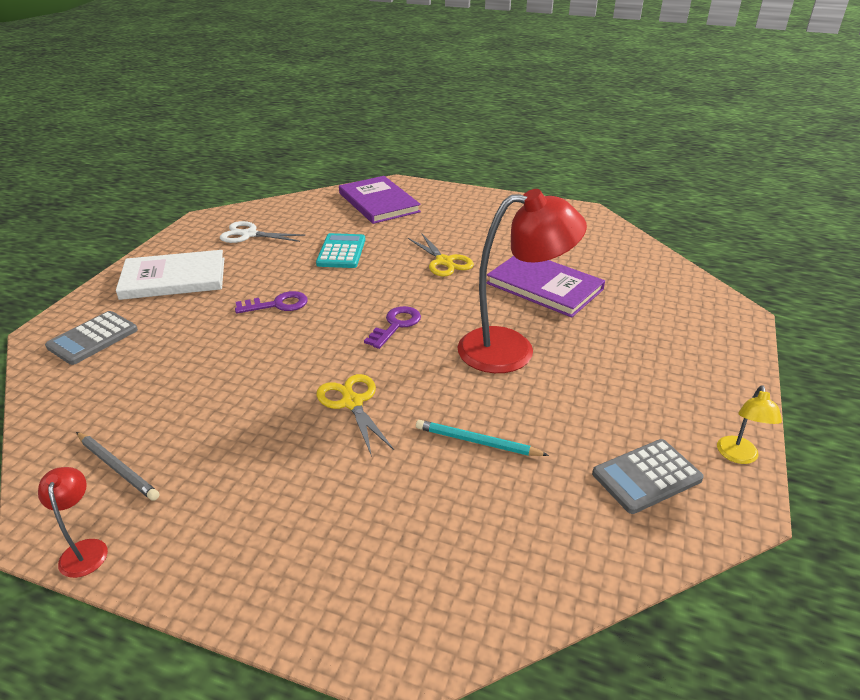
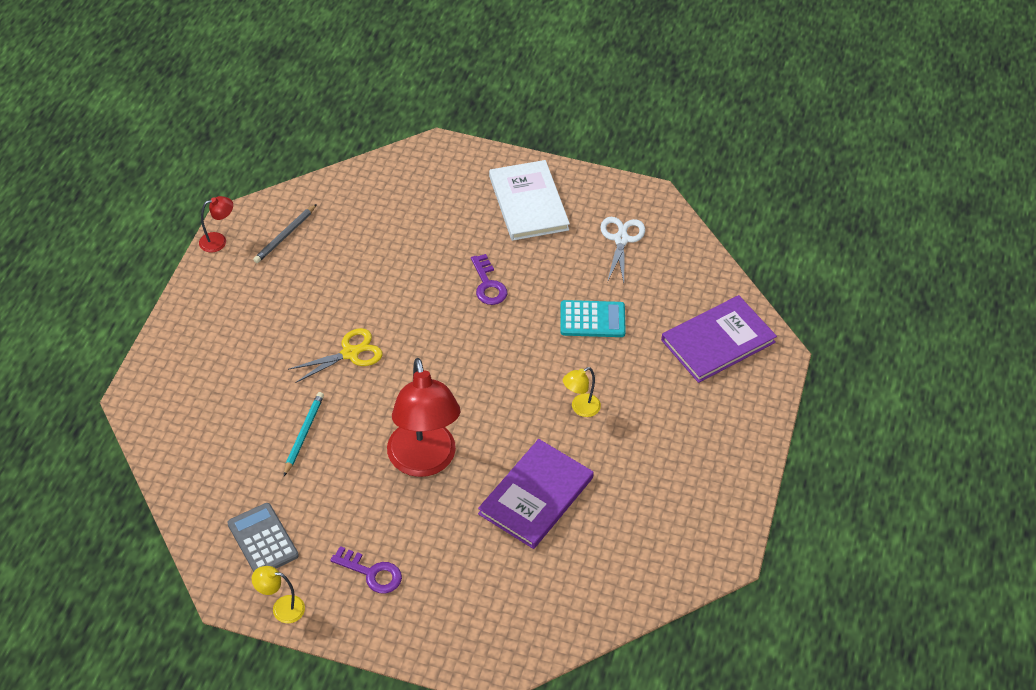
camera: 85 degrees right, 15 degrees up
grey calculator [45,311,138,365] -> none
purple key [364,306,421,349] -> purple key moved to [330,546,402,594]
yellow scissors [408,234,474,277] -> yellow lamp [563,367,601,417]

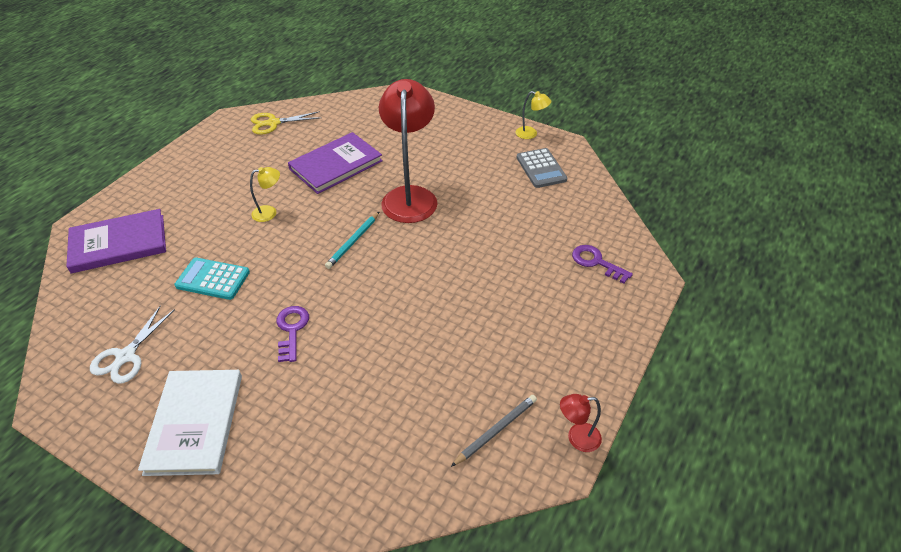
camera: 165 degrees left, 5 degrees down
turquoise pencil [284,392,324,476] -> turquoise pencil moved to [325,212,379,269]
yellow scissors [288,328,382,383] -> yellow scissors moved to [251,111,320,135]
purple key [330,546,402,594] -> purple key moved to [572,245,633,284]

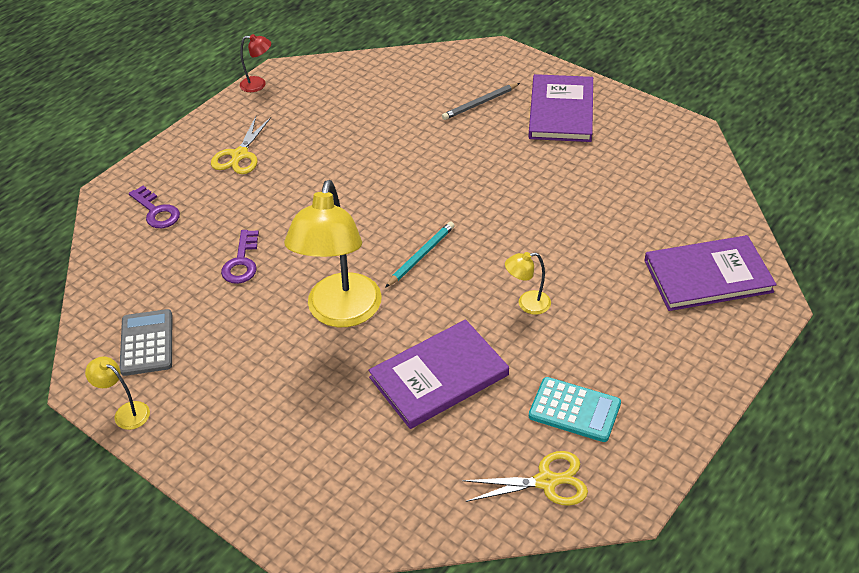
camera: 170 degrees left, 0 degrees up
white scissors [90,305,175,384] -> none
white book [138,370,242,476] -> purple book [529,74,593,142]
turquoise calculator [175,258,250,300] -> turquoise calculator moved to [529,377,621,442]
purple key [276,306,309,362] -> purple key moved to [221,230,259,284]
red lamp [379,79,437,223] -> yellow lamp [284,180,382,327]
grey pencil [451,395,537,467] -> grey pencil moved to [442,83,520,120]
none -> yellow scissors [211,116,271,174]

